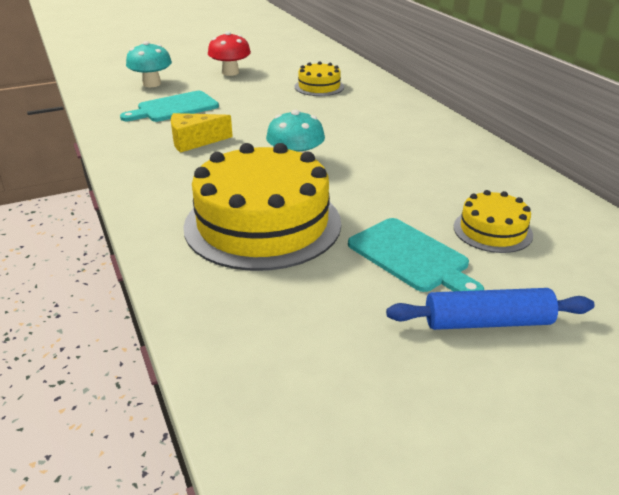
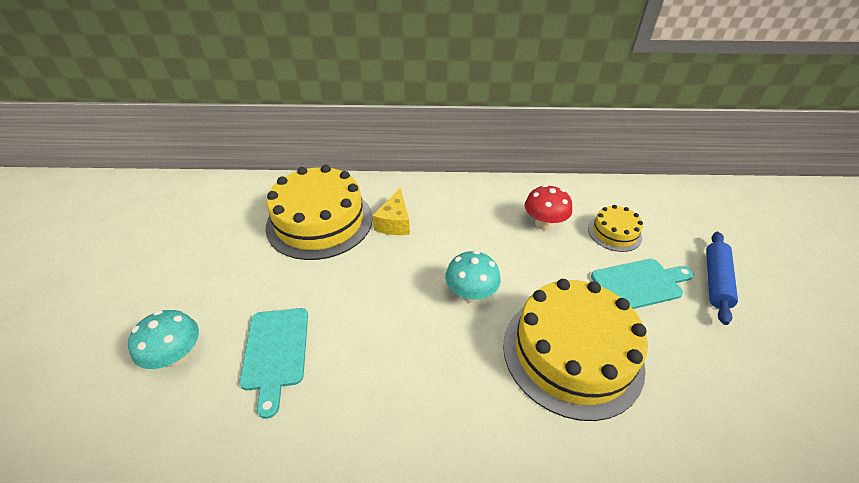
camera: 65 degrees left, 10 degrees up
yellow cheese [171,113,233,153] -> yellow cheese moved to [372,188,410,235]
red mushroom [208,31,251,76] -> red mushroom moved to [525,185,572,230]
yellow cake [294,61,344,96] -> yellow cake [265,165,373,260], size x2.06

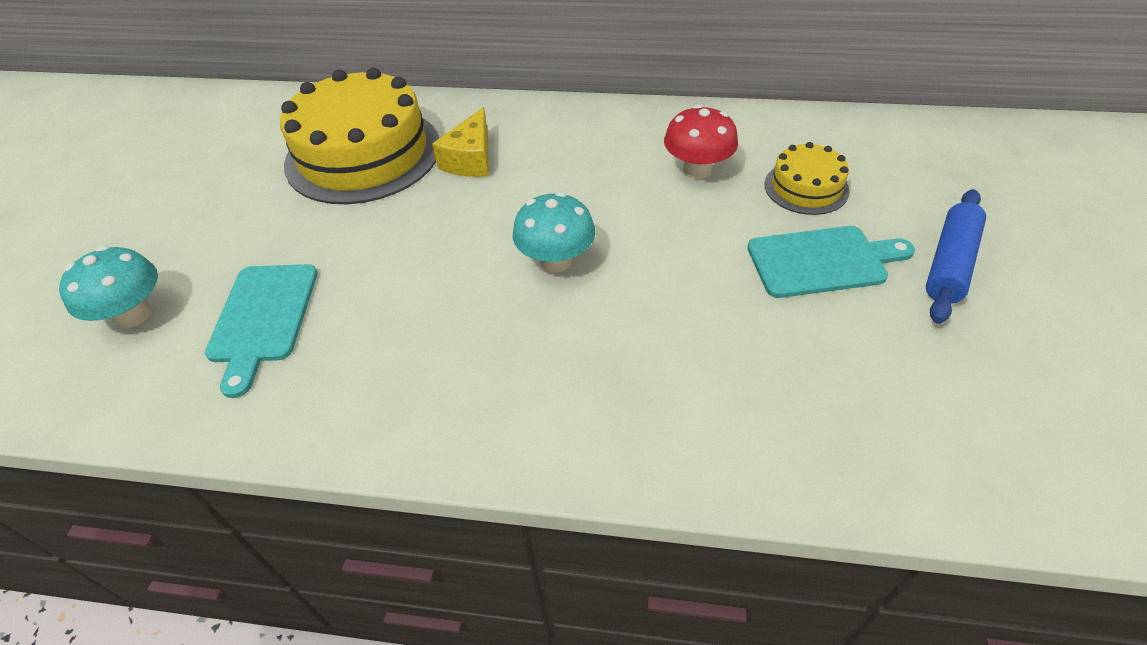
camera: 10 degrees right, 5 degrees up
yellow cake [503,279,648,421] -> none

